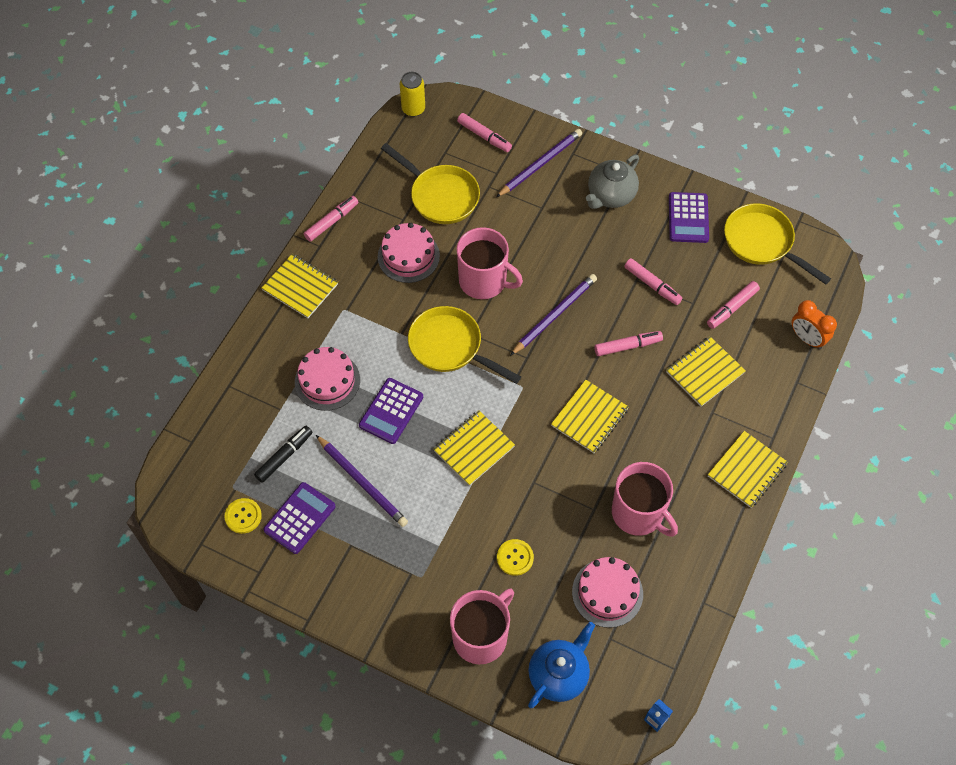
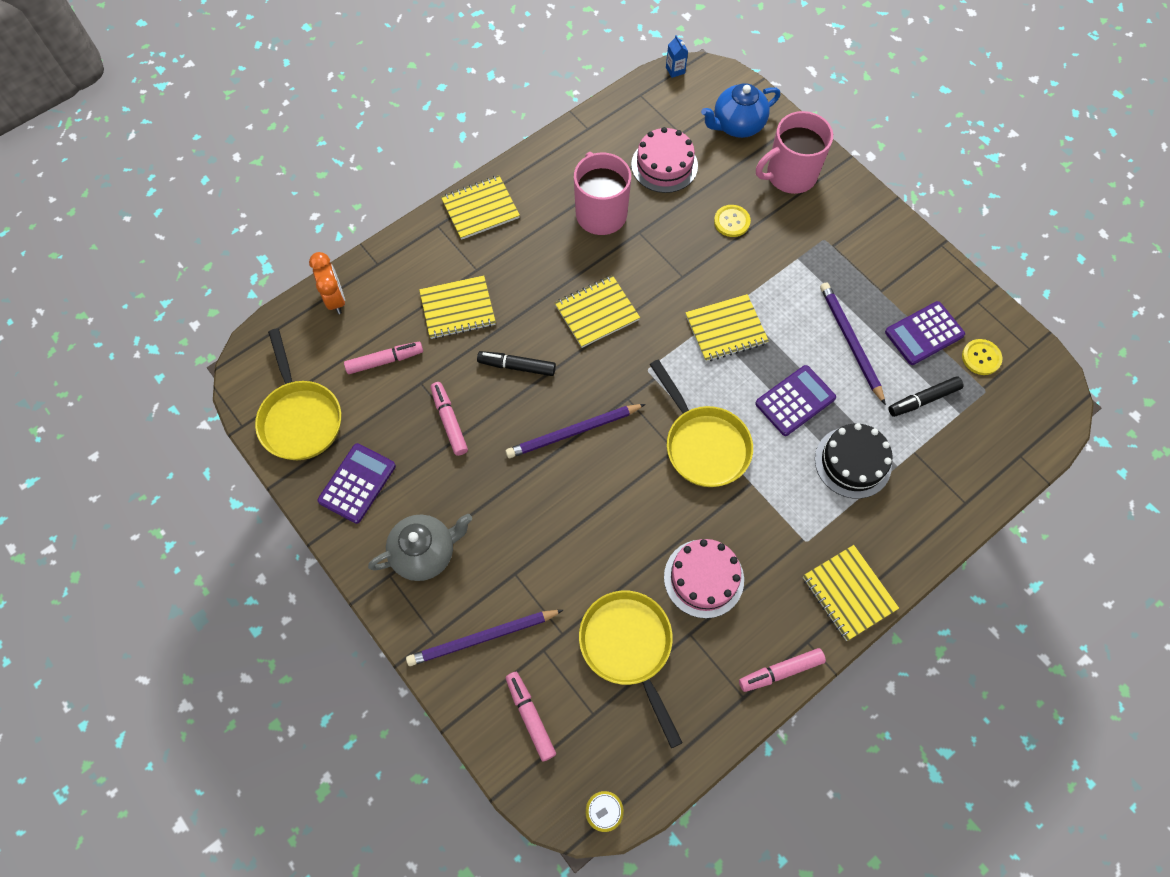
camera: 155 degrees left, 5 degrees up
pink cake [295,347,360,411] -> black cake [815,423,893,499]
pink mug [457,227,523,299] -> none
pink marker [594,331,663,356] -> black marker [477,351,556,376]

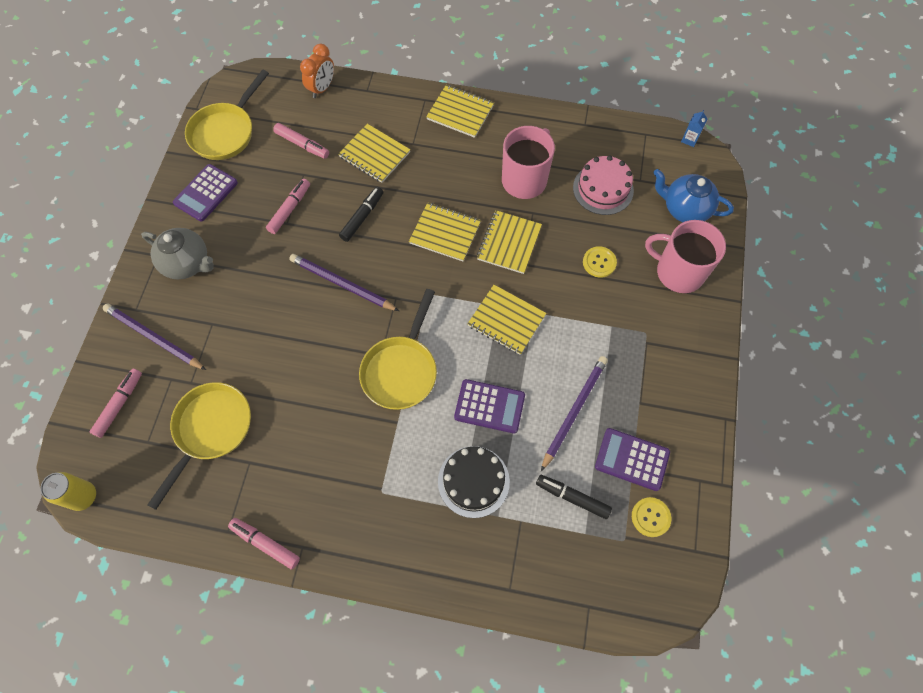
camera: 50 degrees right, 0 degrees up
purple calculator [317,443,396,524] -> purple calculator turned 135 degrees clockwise [173,164,238,221]
black marker [477,351,556,376] -> black marker turned 60 degrees clockwise [339,187,383,242]
pink cake [664,539,744,618] -> none
yellow notebook [803,545,899,641] -> yellow notebook moved to [477,210,542,274]

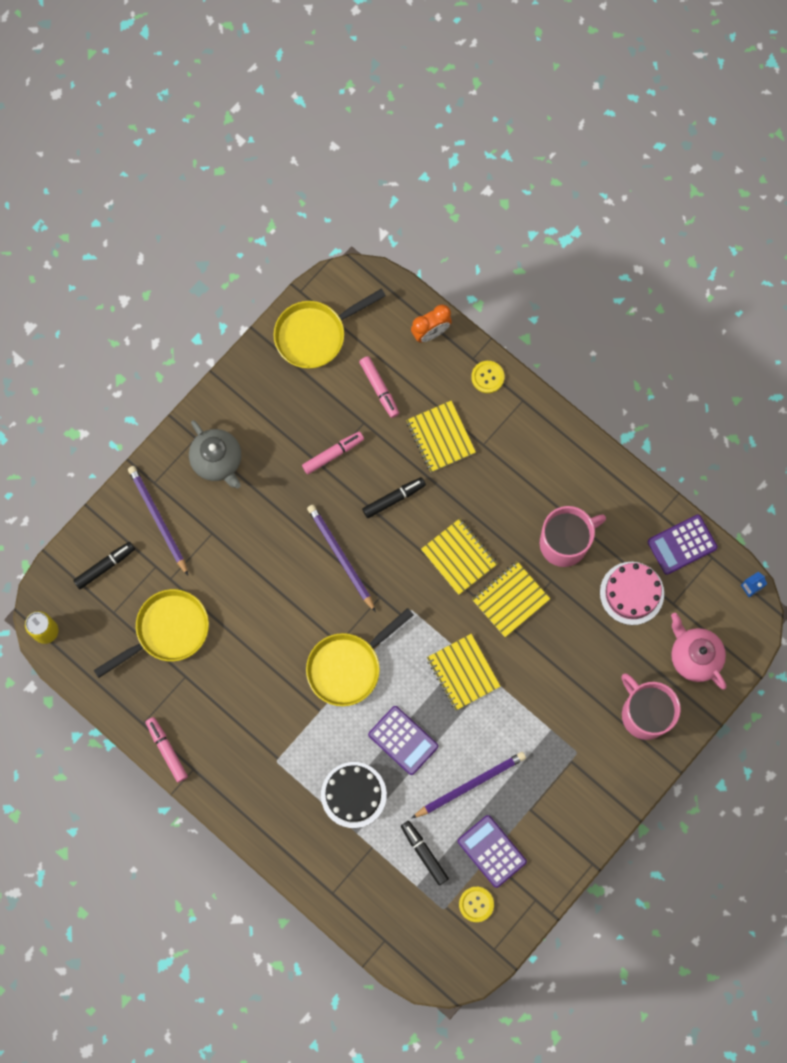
camera: 30 degrees right, 10 degrees up
pink marker [90,369,142,438] -> black marker [73,542,135,589]
purple calculator [173,164,238,221] -> purple calculator moved to [648,514,718,575]
yellow notebook [426,85,494,138] -> none
yellow button [583,246,617,278] -> yellow button moved to [471,361,505,393]
blue teapot [653,169,734,223] -> pink teapot [671,613,726,690]

